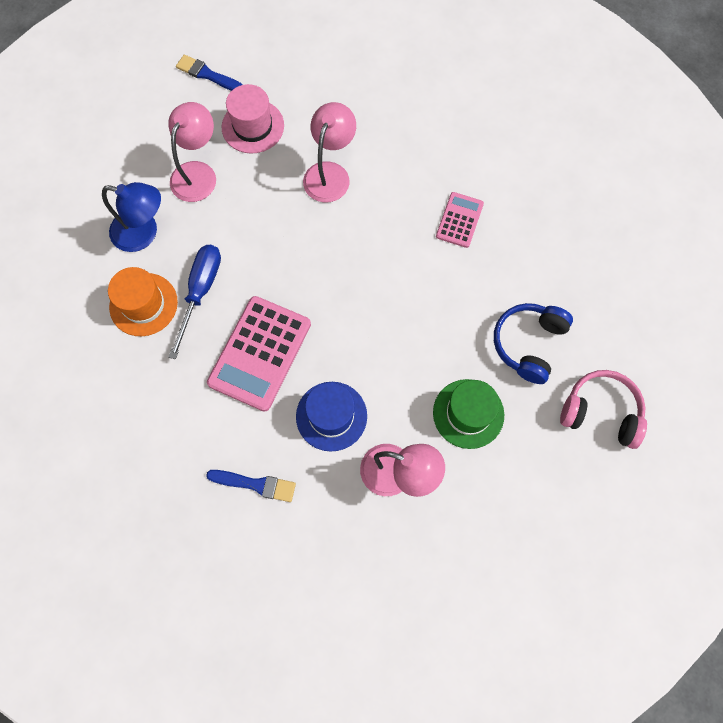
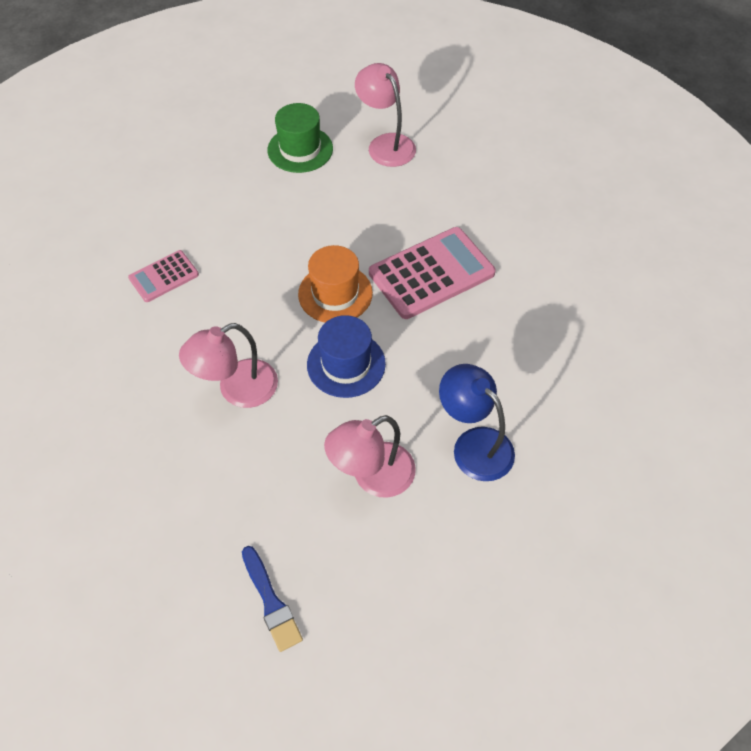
camera: 145 degrees left, 15 degrees down
orange hat [108,267,178,336] -> orange hat moved to [298,245,373,323]
blue screwdriver [169,245,221,359] -> none
blue brush [206,470,296,502] -> none
pink hat [222,84,284,154] -> none
blue hat [296,382,367,452] -> blue hat moved to [307,315,386,398]
blue headphones [494,303,573,384] -> none
pink headphones [560,370,647,449] -> none

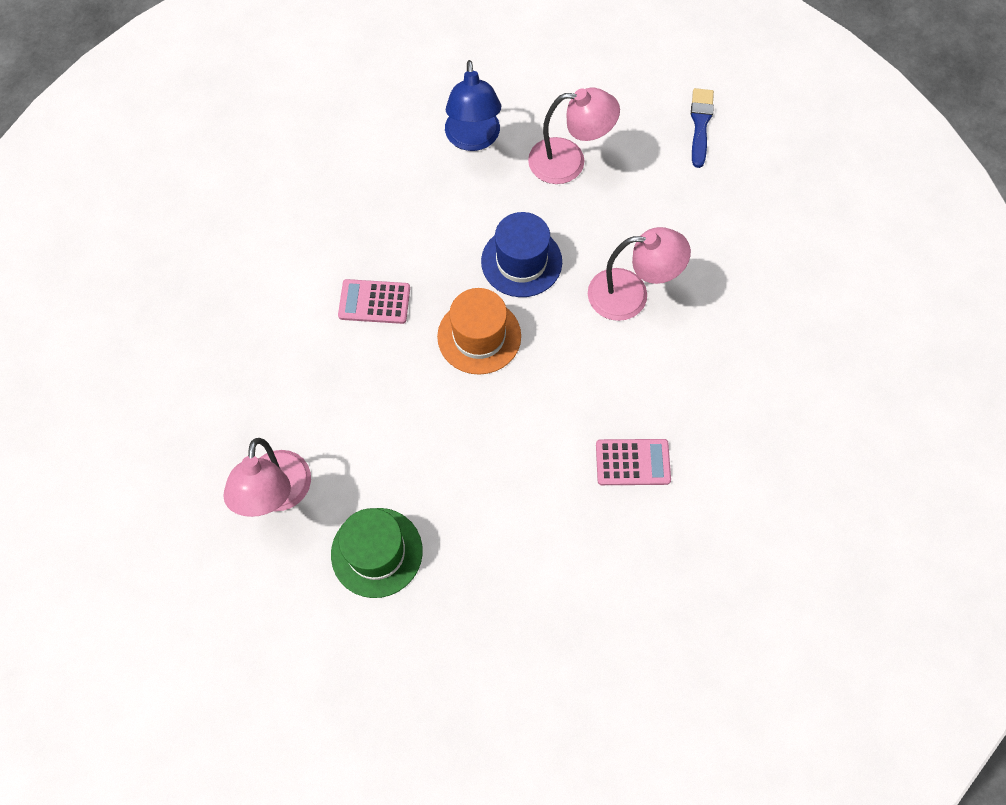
camera: 145 degrees left, 10 degrees up
pink calculator [369,227,496,319] -> pink calculator [338,279,410,324], size x0.55

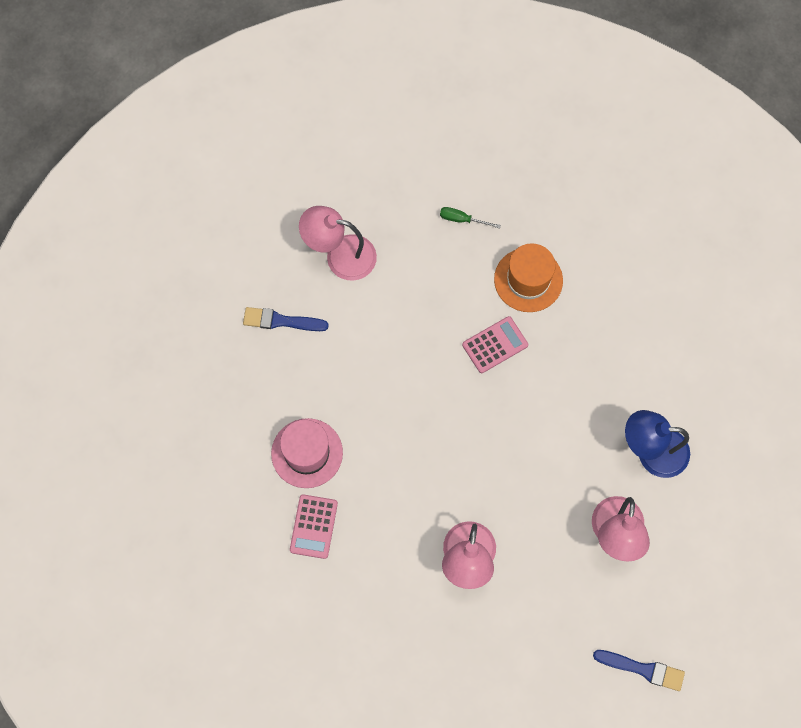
camera: 100 degrees right, 5 degrees up
green hat [331,508,423,598] -> blue brush [243,307,329,331]
pink calculator [338,279,410,324] -> pink calculator turned 45 degrees clockwise [462,316,528,373]
orange hat [437,288,521,375] -> orange hat moved to [494,243,563,312]
blue hat [481,212,562,297] -> none
none -> pink hat [271,418,343,488]
none -> green screwdriver [440,207,501,228]

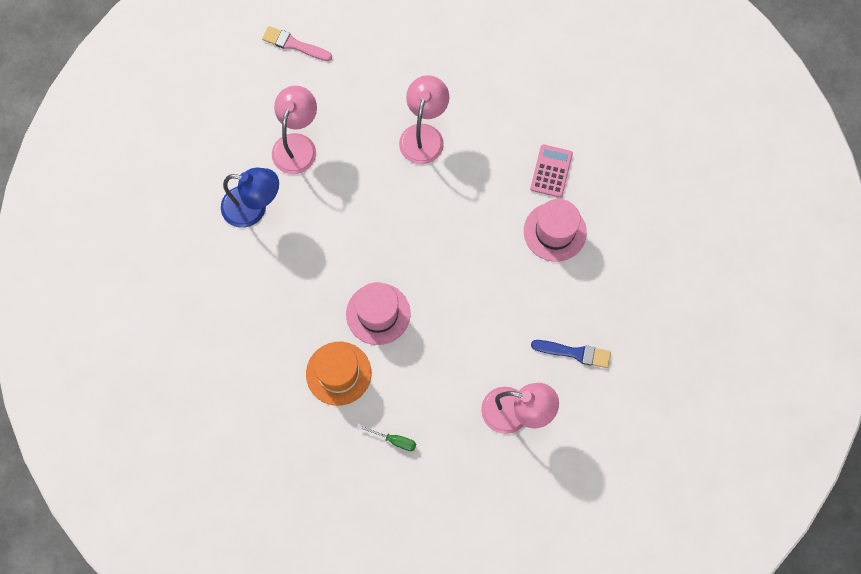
camera: 175 degrees left, 0 degrees up
pink calculator [462,316,528,373] -> pink hat [346,282,410,345]
blue brush [593,650,685,691] -> pink brush [262,26,332,61]

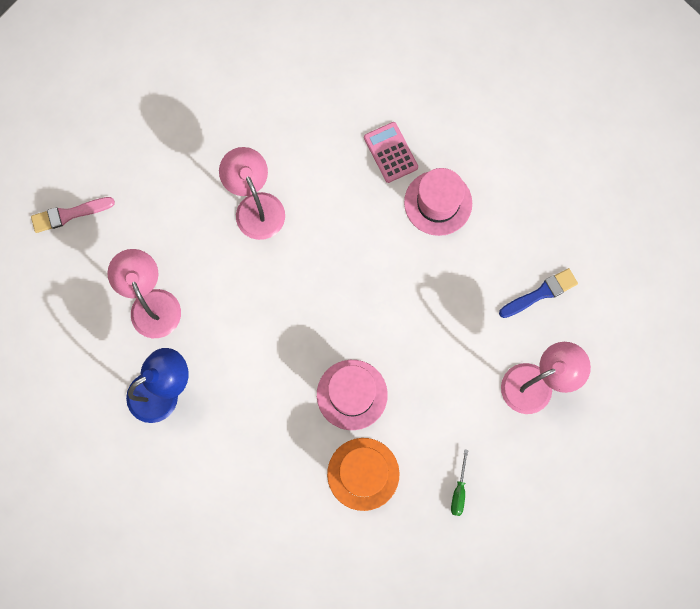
camera: 40 degrees left, 5 degrees up
green screwdriver [358,425,416,451] -> green screwdriver turned 120 degrees clockwise [451,449,468,516]

